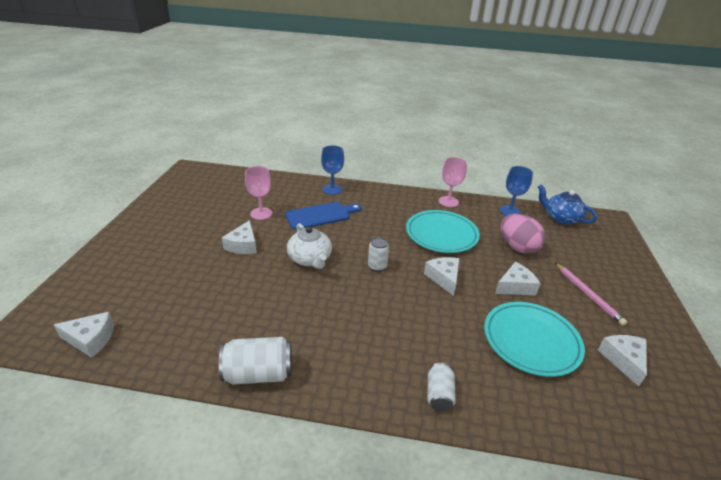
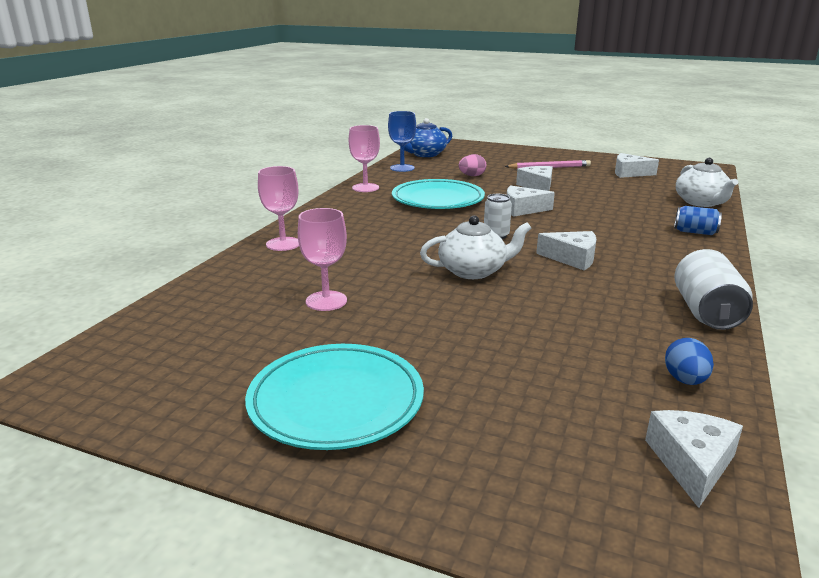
camera: 75 degrees left, 10 degrees down
white cheese [222,220,257,254] -> white cheese moved to [536,231,597,270]
blue cutting board [285,202,361,230] -> none
blue goblet [321,145,344,195] -> pink goblet [258,166,299,251]
white can [427,363,456,412] -> blue can [674,206,722,235]
turquoise plate [484,302,585,377] -> turquoise plate moved to [245,344,424,450]
pink egg [501,214,545,254] -> pink egg [459,154,486,176], size x0.56
none -> blue egg [665,338,714,385]
none -> white teapot [676,158,738,207]

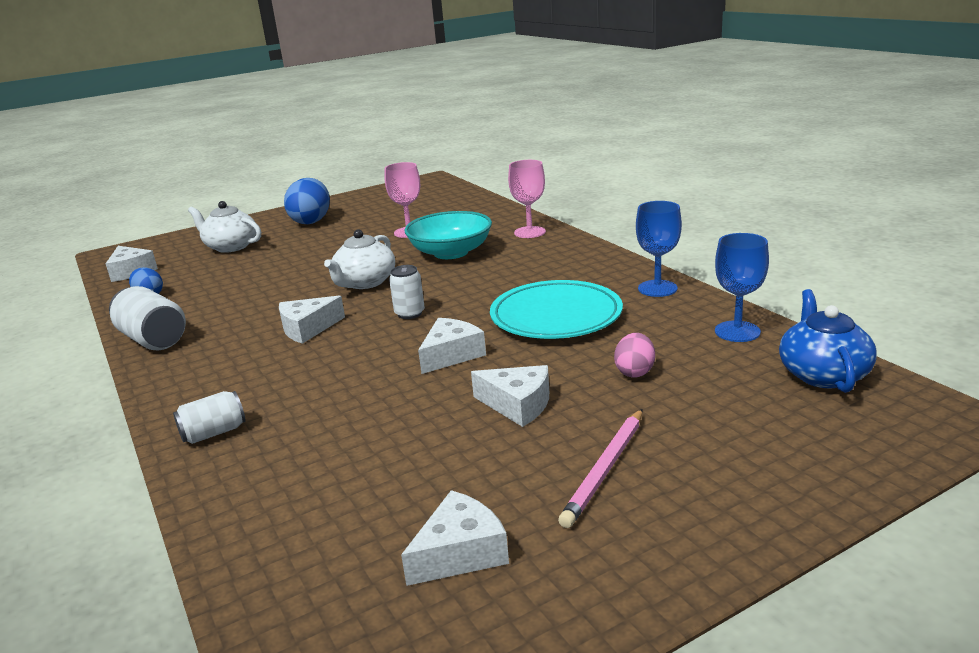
camera: 130 degrees right, 0 degrees up
turquoise plate [245,344,424,450] -> blue egg [284,178,330,224]
pink goblet [349,125,380,192] -> blue goblet [636,201,682,297]
blue can [674,206,722,235] -> white can [173,391,245,444]
white teapot [676,158,738,207] -> white teapot moved to [188,201,261,253]
none -> turquoise bowl [404,211,492,259]

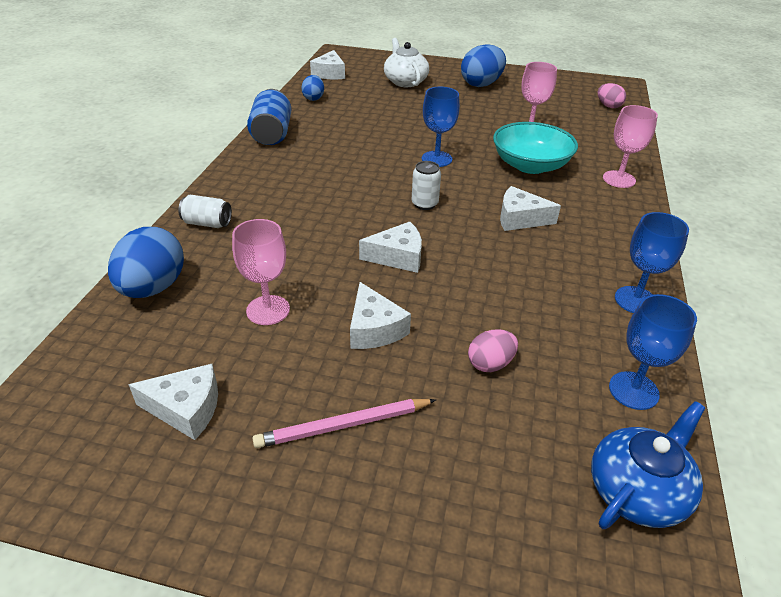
camera: 40 degrees right, 15 degrees up
white can [109,286,186,350] -> blue can [247,89,291,145]
white cheese [279,296,345,344] -> white cheese moved to [500,186,561,231]
white teapot [324,229,395,289] -> blue goblet [422,87,460,167]
turquoise plate [490,280,623,339] -> none
none -> blue egg [108,227,184,298]
none -> pink goblet [232,219,290,325]
none -> pink egg [598,83,626,108]

